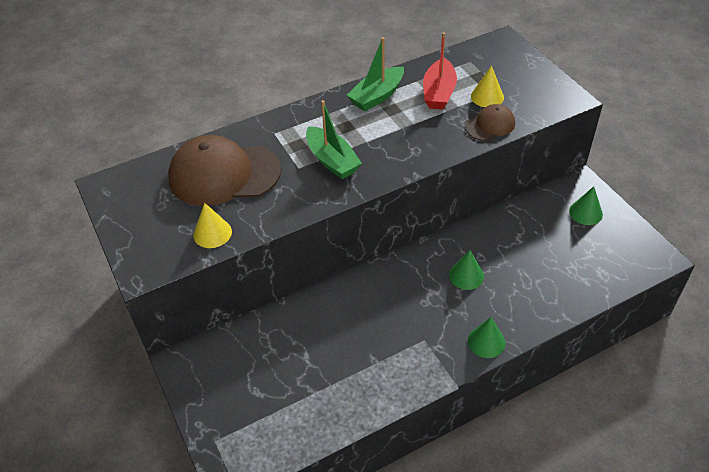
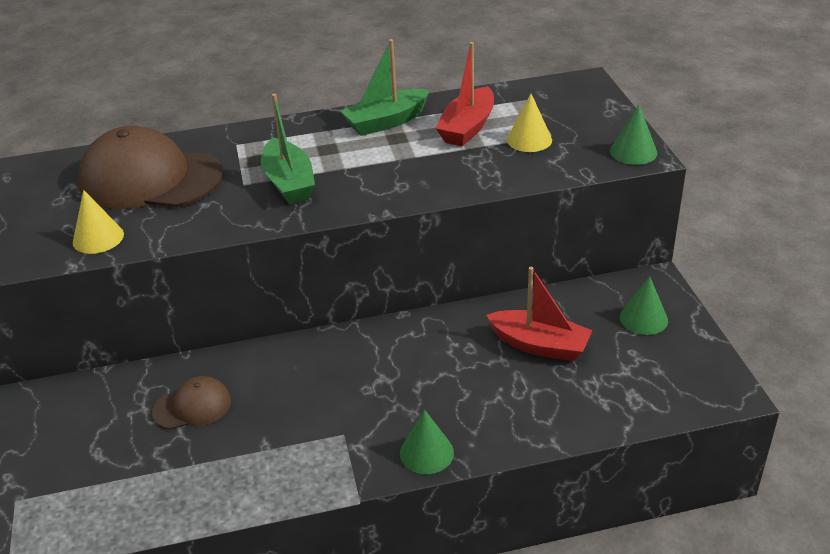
camera: 15 degrees right, 10 degrees down
green cone [449,250,484,290] -> green cone moved to [610,105,657,165]
brown cap [466,104,515,141] -> brown cap moved to [152,376,231,430]
none -> red boat [486,267,593,361]

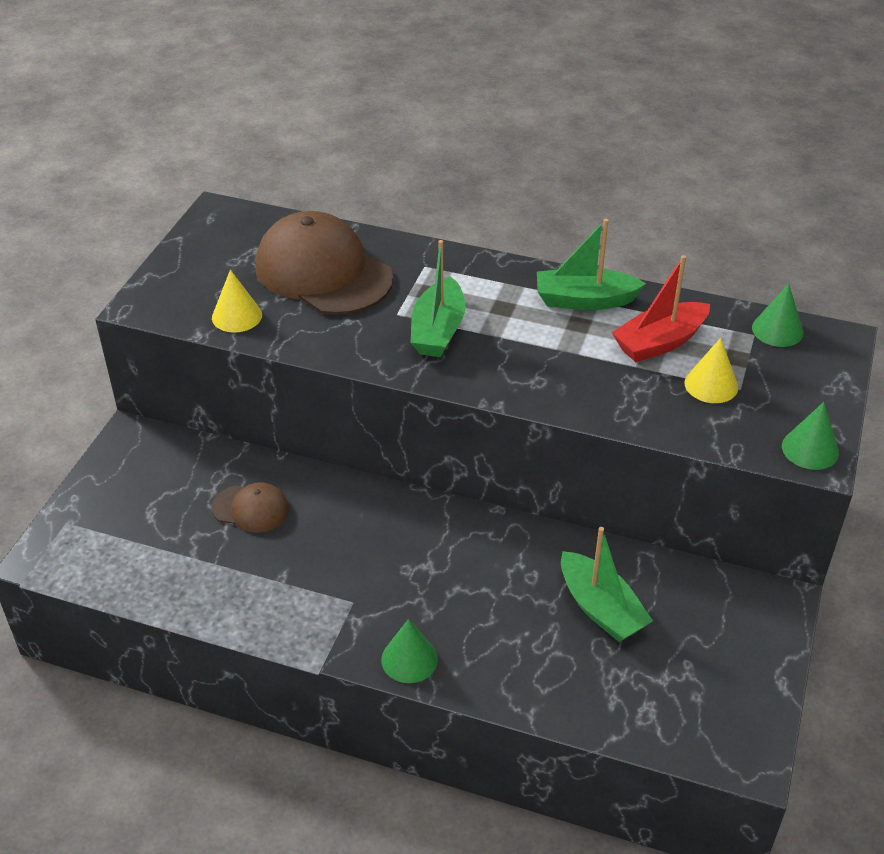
camera: 30 degrees right, 5 degrees up
red boat [486,267,593,361] -> green boat [561,527,653,642]
green cone [620,276,668,335] -> green cone moved to [752,284,804,347]

